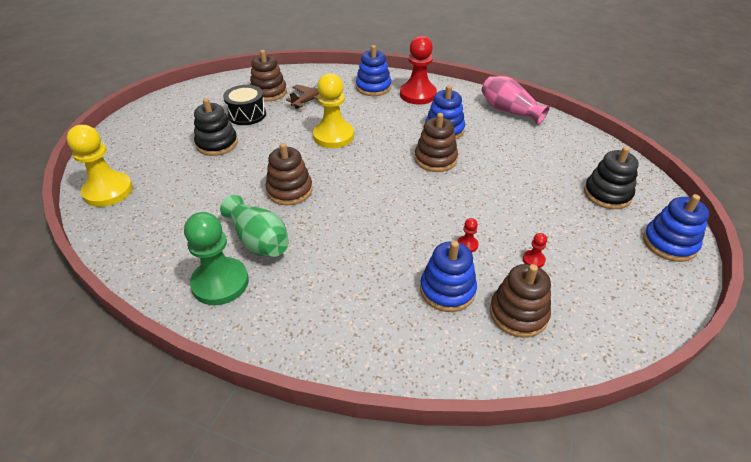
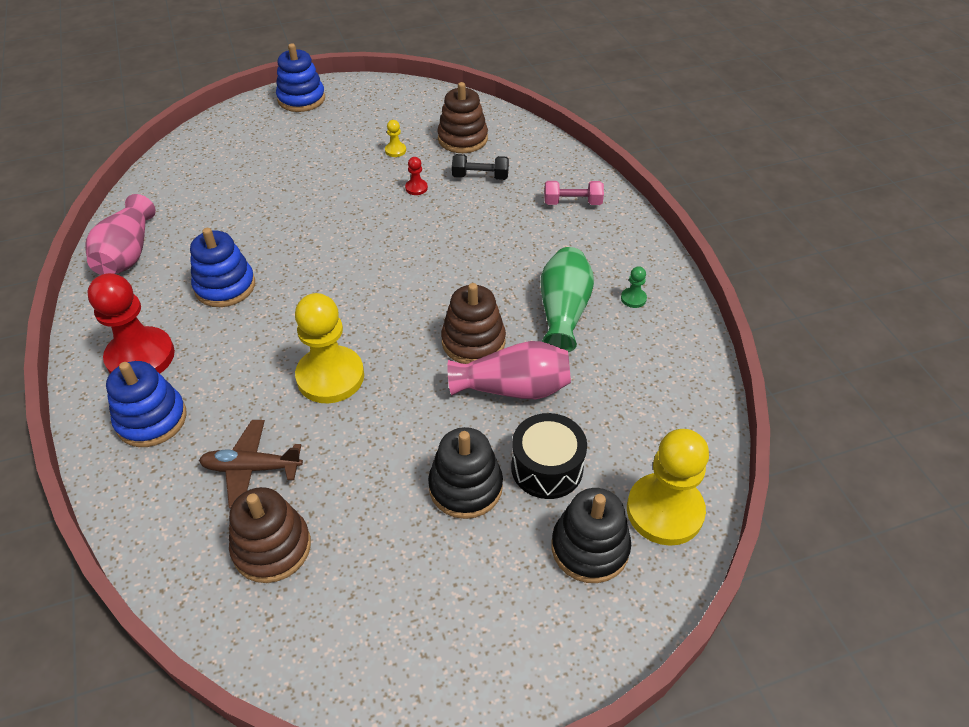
camera: 130 degrees left, 5 degrees up
green pawn [184,212,249,305] -> green pawn [621,266,647,308], size x0.41
black drum [223,85,266,125] -> black drum moved to [511,413,587,499]
brown stacking toy [415,113,458,172] -> none
blue stacking toy [420,241,477,312] -> black dumbbell [452,154,509,180]
red pawn [523,233,547,268] -> yellow pawn [385,120,406,157]
black stacking toy [584,146,639,209] -> black stacking toy moved to [552,488,631,583]
none -> pink vase [447,341,571,399]
none -> pink dumbbell [545,181,604,205]

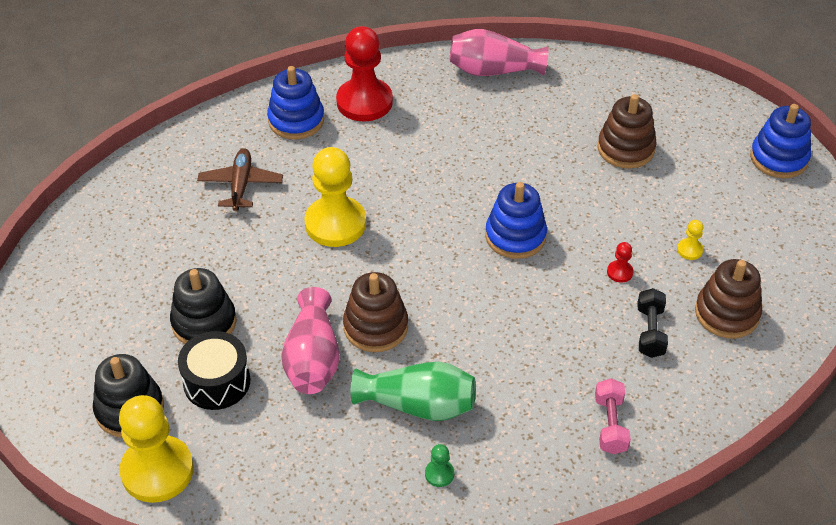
camera: 90 degrees right, 0 degrees up
blue stacking toy [190,228,255,307] -> blue stacking toy moved to [485,182,547,259]
brown stacking toy [229,487,311,583] -> brown stacking toy moved to [598,94,656,169]

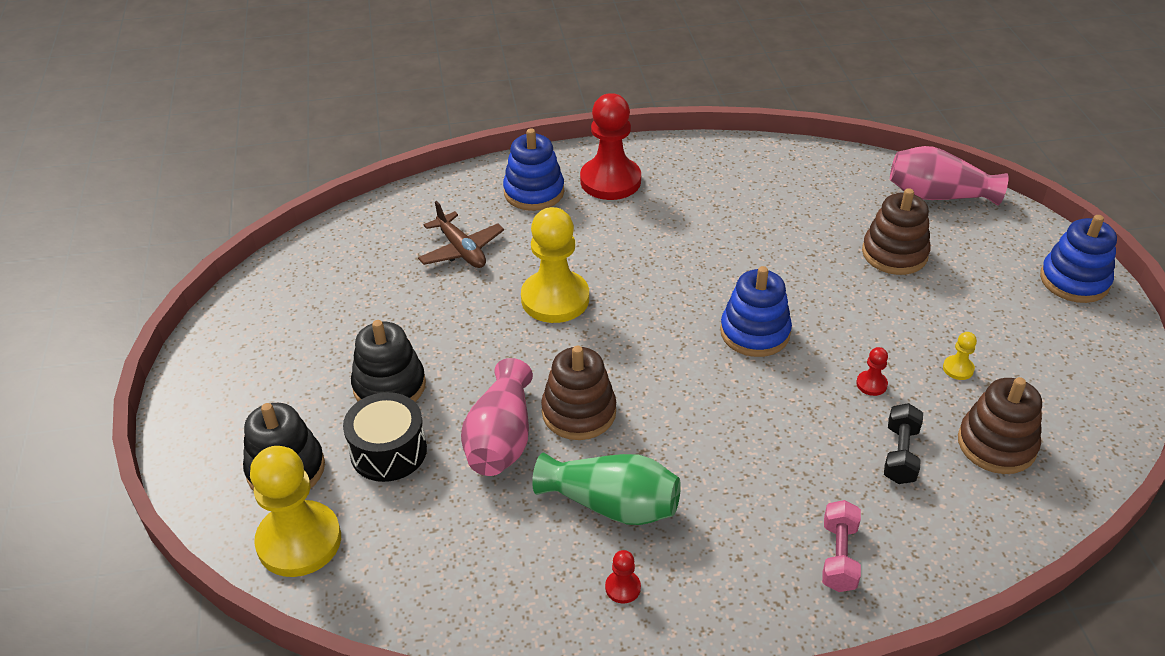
camera: 10 degrees right, 5 degrees down
brown plane [197,148,283,211] -> brown plane turned 135 degrees clockwise [418,201,504,268]
green pawn [425,444,454,487] -> red pawn [605,550,641,603]
pink vase [450,29,549,76] -> pink vase moved to [890,146,1009,206]

